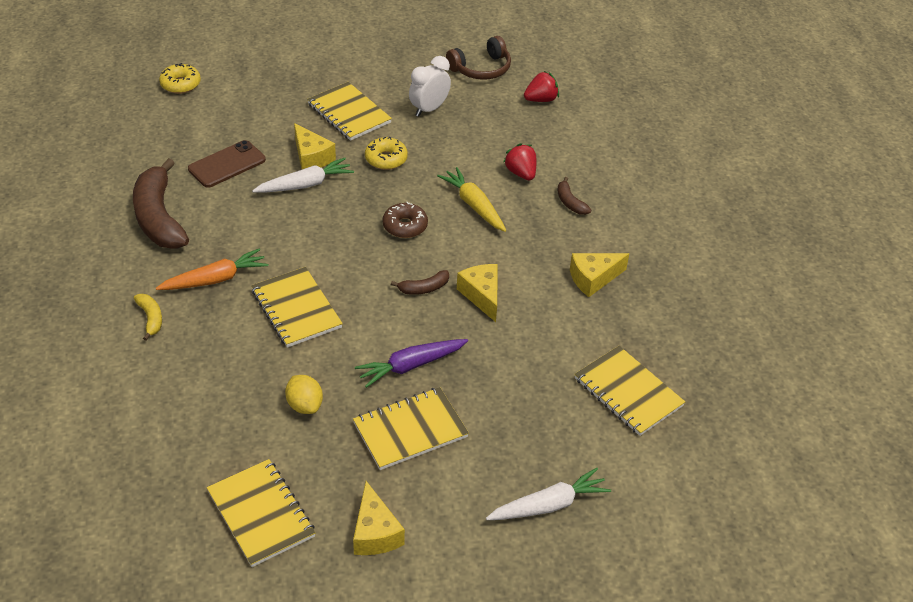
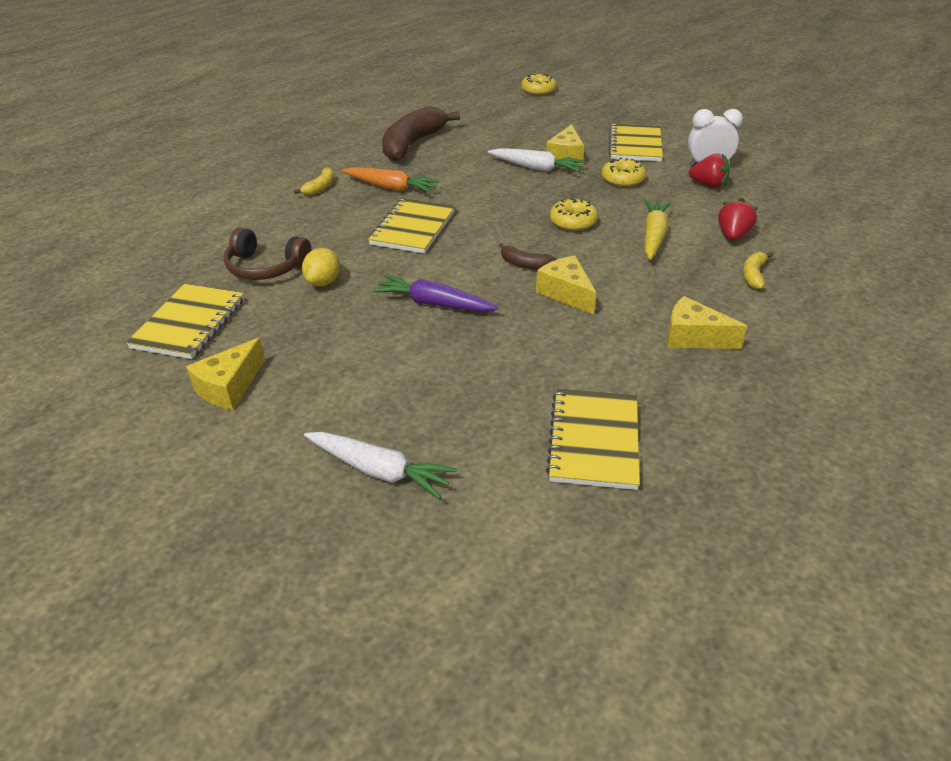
camera: 50 degrees right, 5 degrees down
brown phone [188,140,266,188] -> none
yellow notebook [353,387,469,470] -> none
brown donut [382,202,428,238] -> yellow donut [550,198,598,231]
brown headphones [446,36,511,80] -> brown headphones moved to [224,228,311,280]
yellow cheese [457,264,498,322] -> yellow cheese turned 60 degrees counterclockwise [536,256,596,315]
red strawberry [524,71,559,102] -> red strawberry moved to [689,153,730,188]
brown banana [557,177,591,215] -> yellow banana [743,252,773,289]

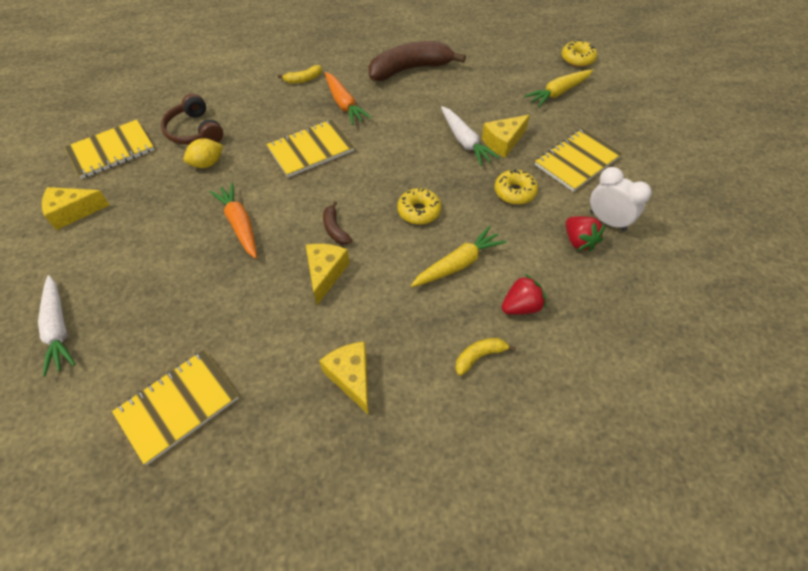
camera: 40 degrees right, 15 degrees up
purple carrot [372,275,499,312] -> orange carrot [210,183,257,259]
none -> yellow carrot [525,70,593,107]

